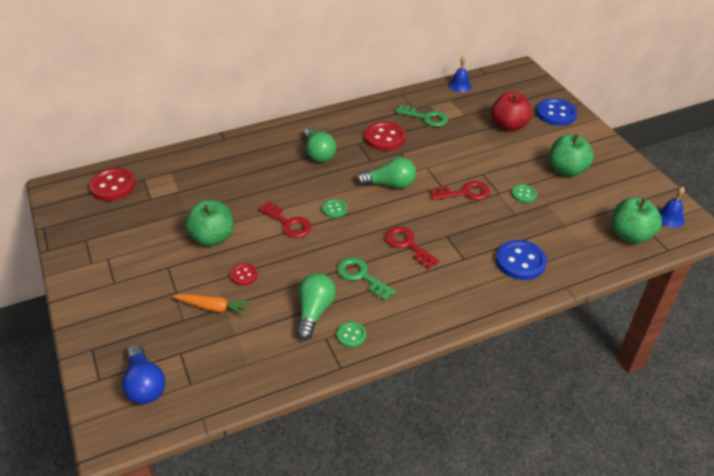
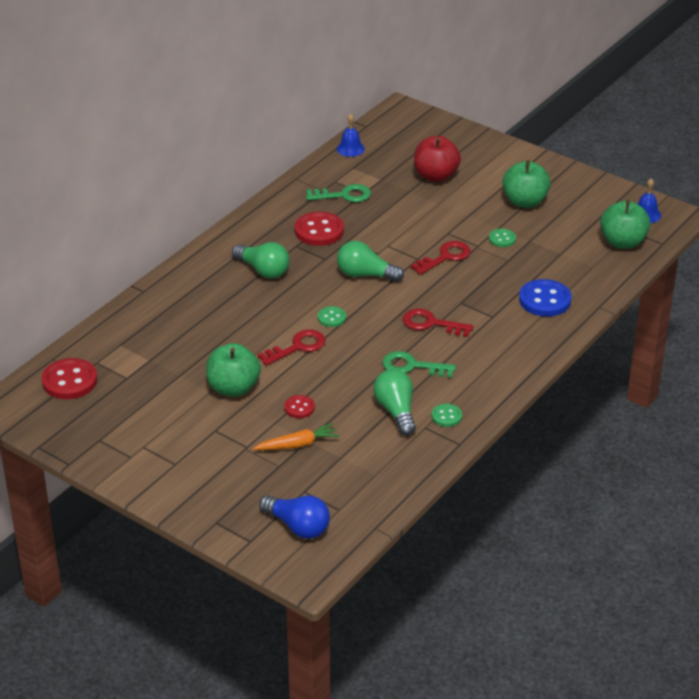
camera: 30 degrees left, 5 degrees down
red key [258,201,312,238] -> red key turned 45 degrees counterclockwise [258,329,326,366]
green light bulb [356,157,416,189] -> green light bulb turned 135 degrees counterclockwise [337,241,404,282]
blue button [536,98,577,126] -> none

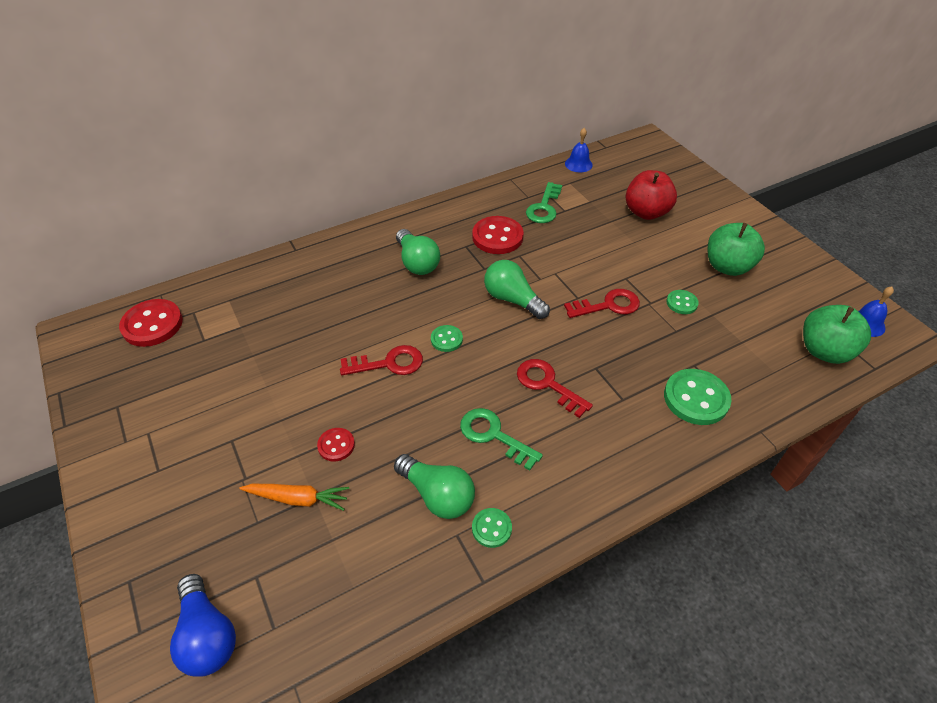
camera: 25 degrees right, 10 degrees up
green apple [206,343,261,396] -> none
green key [306,184,371,202] -> green key turned 90 degrees clockwise [526,182,562,223]
green light bulb [373,369,416,436] -> green light bulb turned 120 degrees clockwise [394,454,475,519]
blue button [519,279,572,316] -> green button [664,369,731,425]

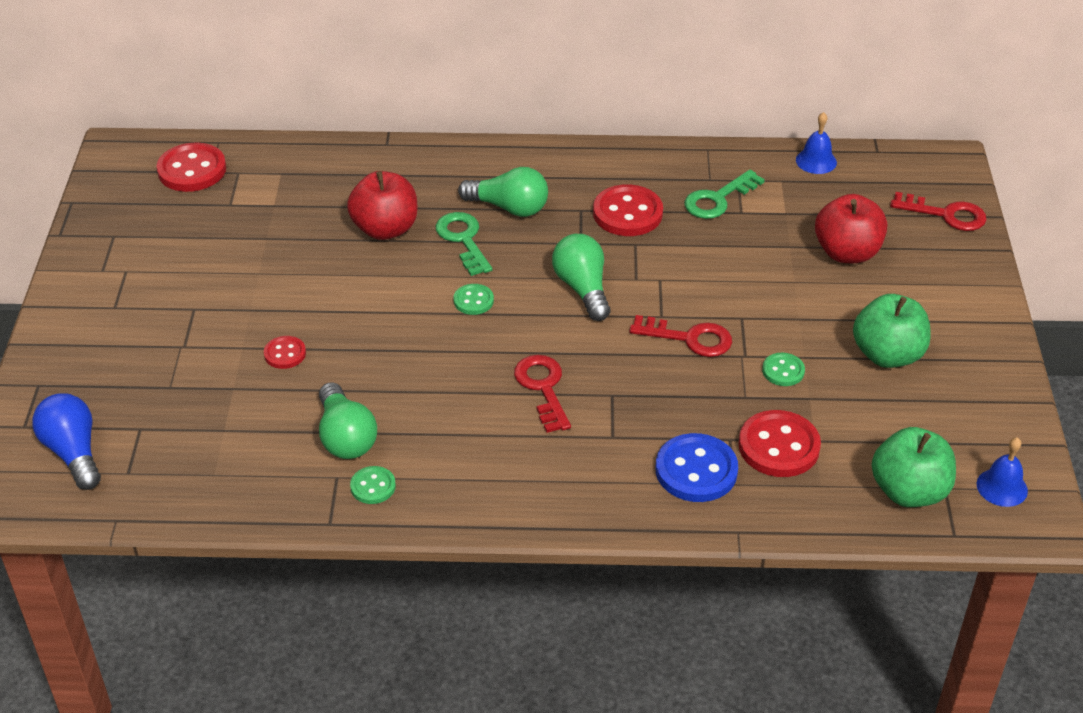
camera: 30 degrees right, 5 degrees down
blue light bulb [170,574,236,677] -> blue light bulb turned 150 degrees clockwise [32,393,101,490]
orange carrot [239,484,350,511] -> none
red key [340,345,423,375] -> red key moved to [890,192,987,231]
green light bulb [396,229,440,275] -> green light bulb turned 75 degrees counterclockwise [458,167,548,217]
green key [460,408,543,471] -> green key moved to [436,212,492,276]
green button [664,369,731,425] -> blue button [656,433,738,502]
none -> red apple [347,171,417,240]
none -> red button [739,410,821,477]

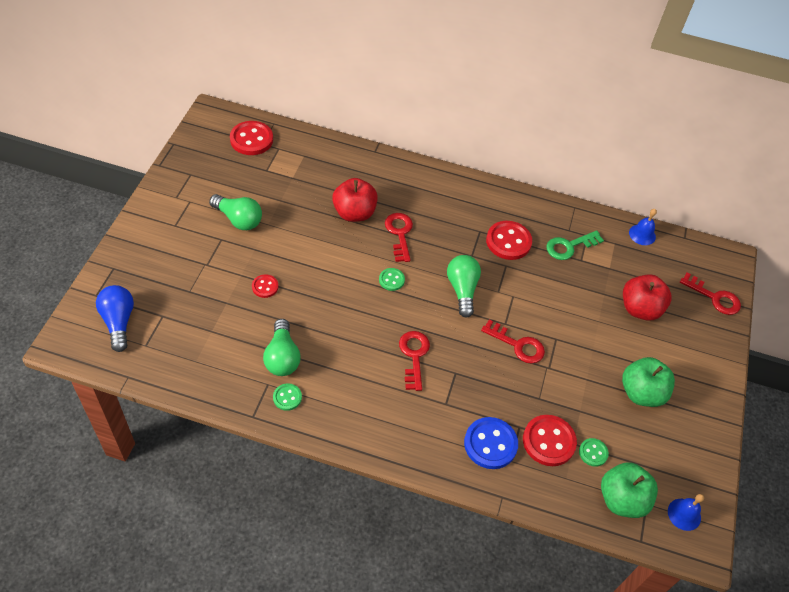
camera: 10 degrees right, 10 degrees up
green key [436,212,492,276] -> red key [385,213,413,262]
green light bulb [458,167,548,217] -> green light bulb moved to [209,194,262,230]
green button [762,353,805,386] -> green button moved to [579,438,609,467]

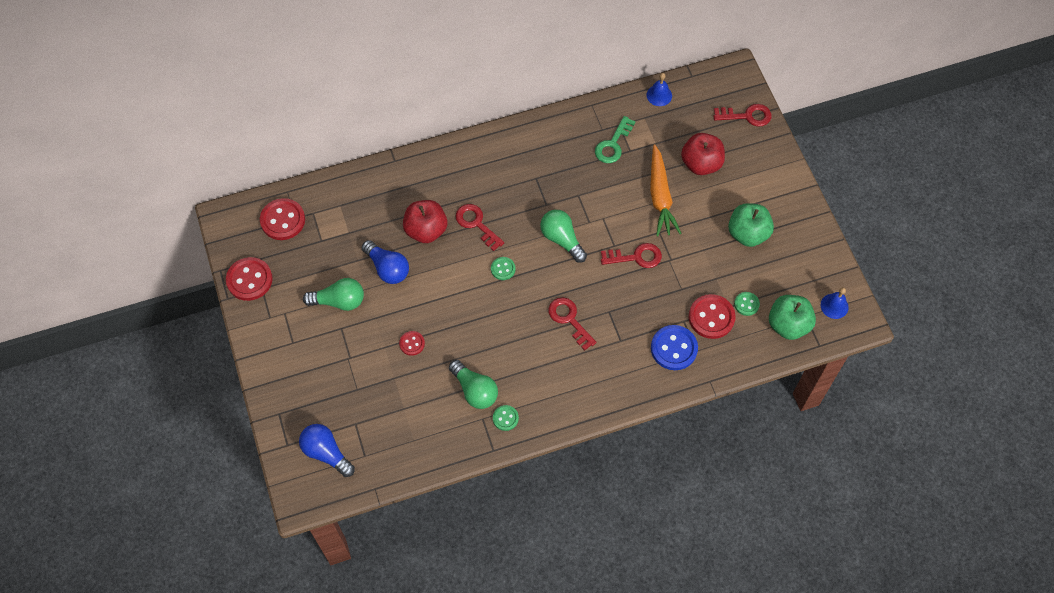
camera: 30 degrees left, 10 degrees up
red button [486,221,532,260] -> red button moved to [226,257,273,301]
none -> blue light bulb [362,240,409,284]
none -> orange carrot [650,145,682,236]

